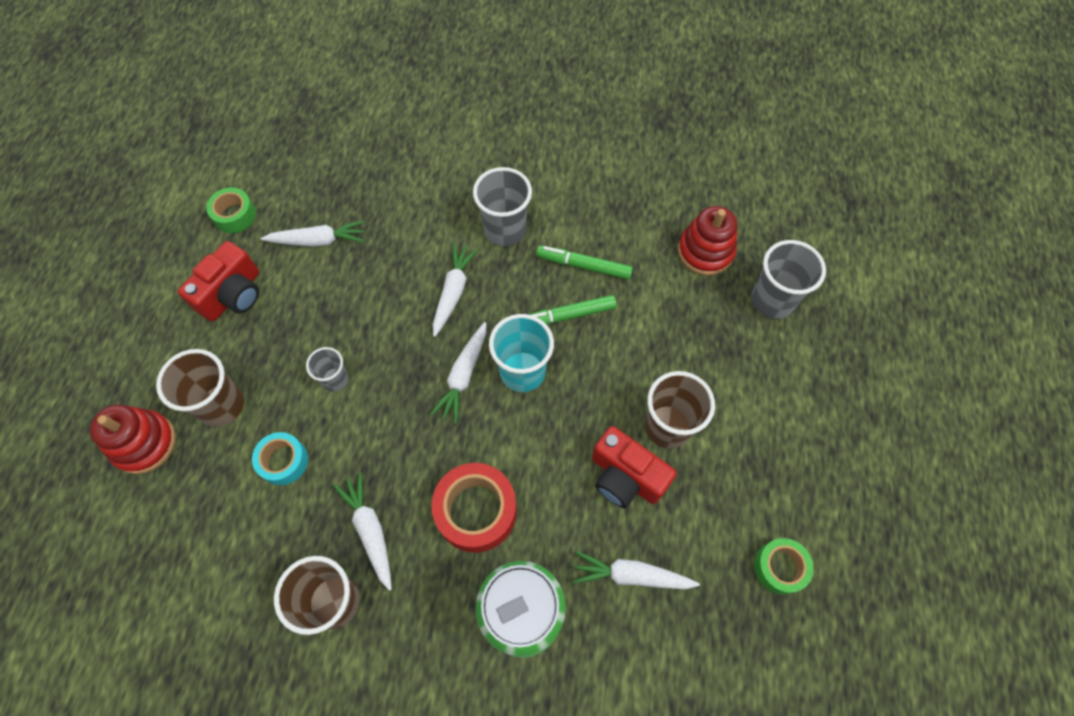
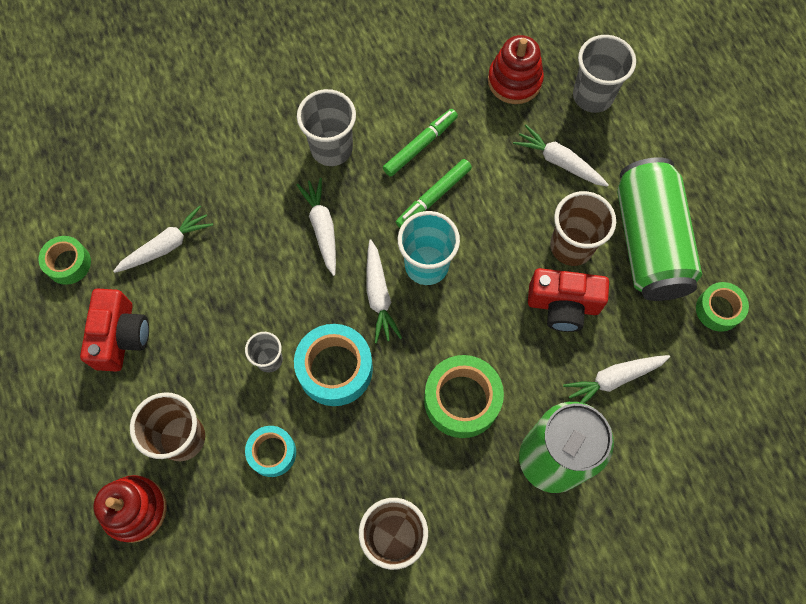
camera: 30 degrees left, 5 degrees up
white carrot [333,472,392,591] -> white carrot moved to [513,125,609,187]
red tape [431,463,517,553] -> green tape [424,355,504,438]
green marker [536,246,633,279] -> green marker turned 150 degrees clockwise [383,109,458,177]
none -> turquoise tape [294,324,373,406]
none -> green can [617,157,702,301]

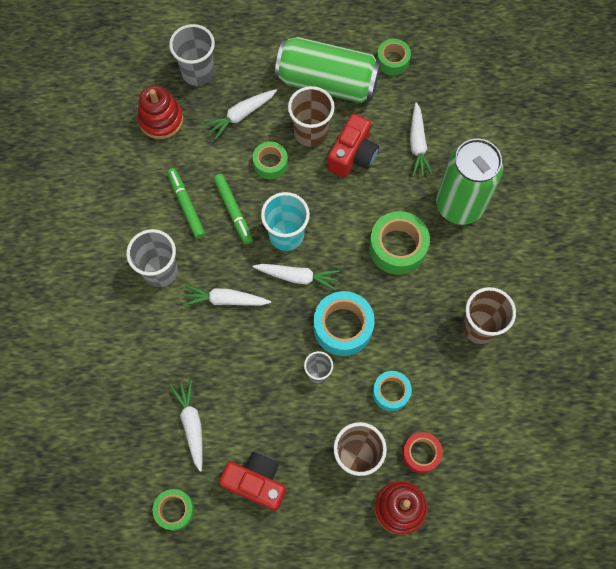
camera: 70 degrees left, 0 degrees up
none -> green tape [253,141,288,179]
none -> red tape [402,432,443,473]

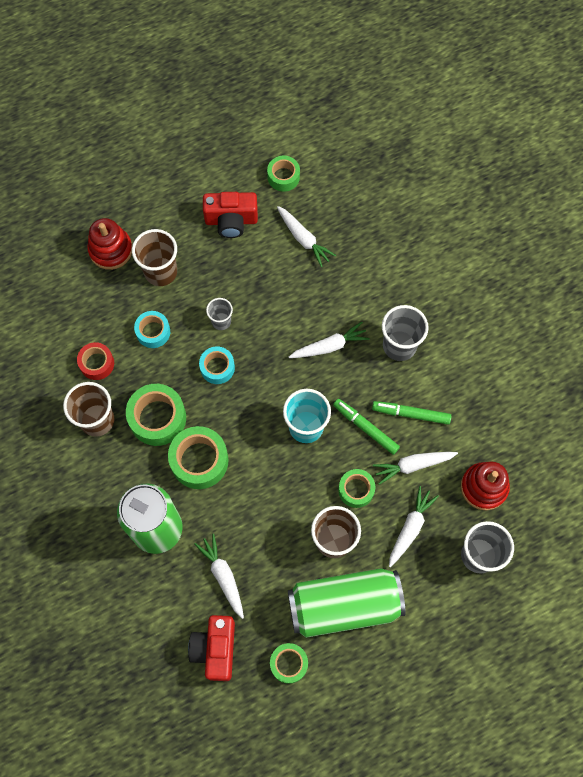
camera: 155 degrees right, 0 degrees up
green marker [167,168,205,238] -> green marker turned 150 degrees clockwise [372,401,451,425]
white carrot [253,264,339,290] -> white carrot moved to [373,452,458,485]
turquoise tape [313,291,375,356] -> turquoise tape [199,347,235,384], size x0.62
red camera [328,114,379,178] -> red camera moved to [188,615,235,681]
red tape [402,432,443,473] -> red tape moved to [77,342,114,380]
none -> green tape [126,384,186,446]

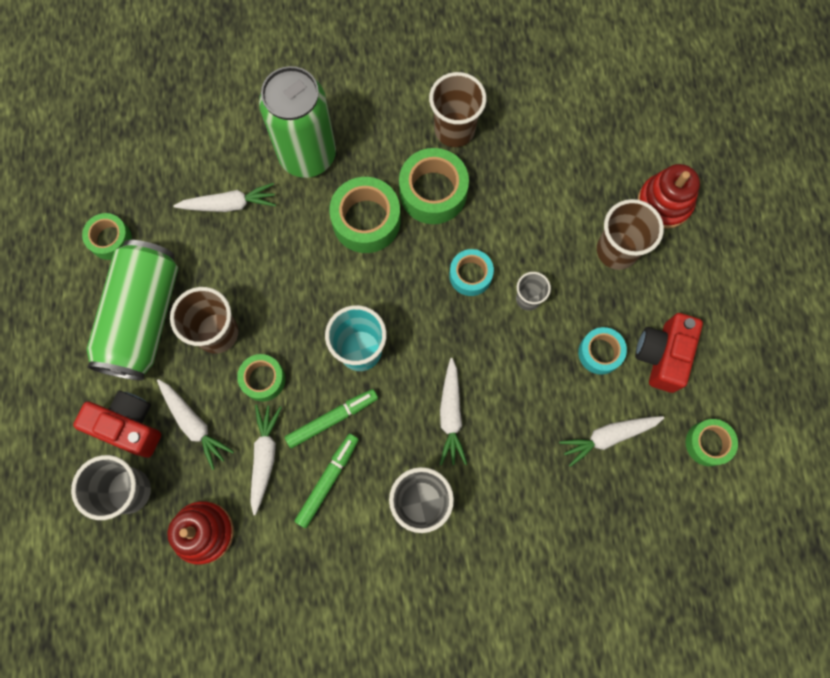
camera: 110 degrees right, 5 degrees up
red tape [77,342,114,380] -> none
turquoise tape [134,311,170,348] -> turquoise tape moved to [578,327,627,375]
red camera [188,615,235,681] -> red camera moved to [73,391,161,458]

